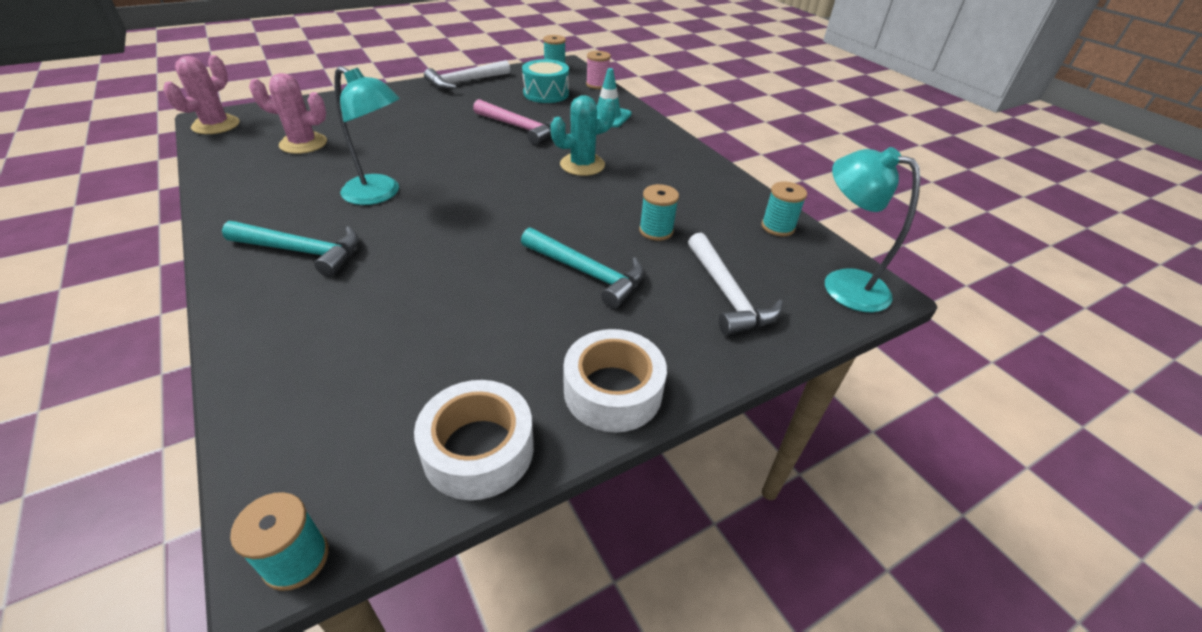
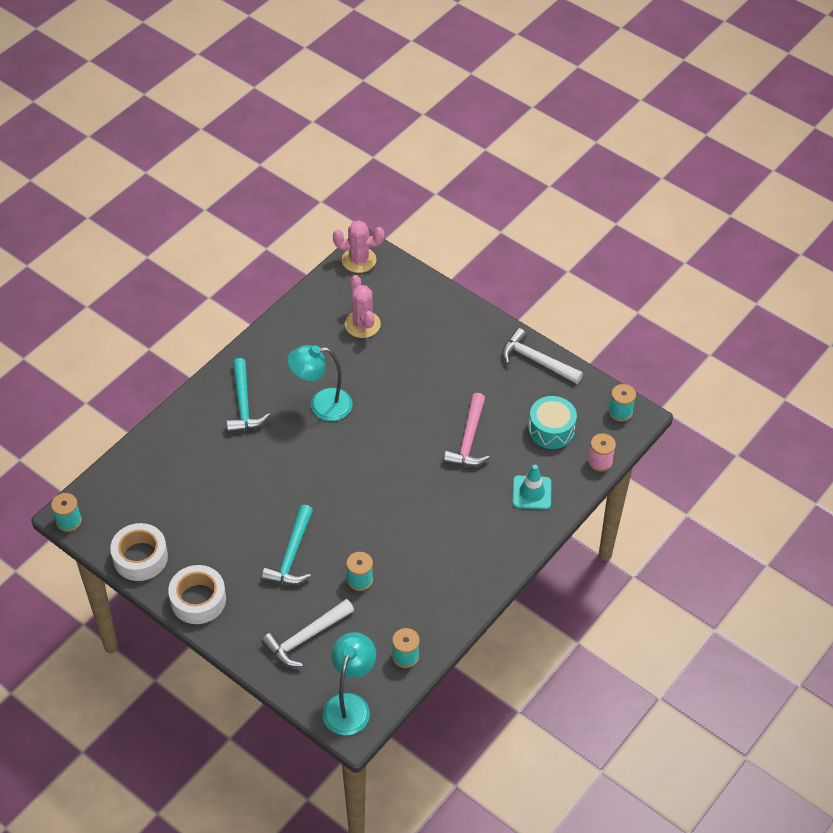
camera: 70 degrees right, 10 degrees up
turquoise lamp [334,66,400,205] -> turquoise lamp turned 75 degrees clockwise [287,345,352,421]
turquoise cactus [551,95,616,176] -> none

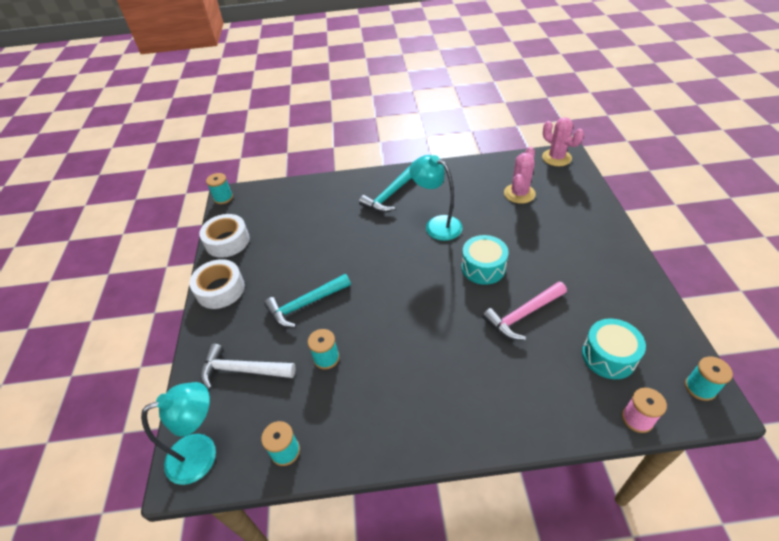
camera: 50 degrees right, 5 degrees down
white hammer [502,328,583,384] -> none
turquoise traffic cone [512,465,551,510] -> none
none -> turquoise drum [461,235,509,285]

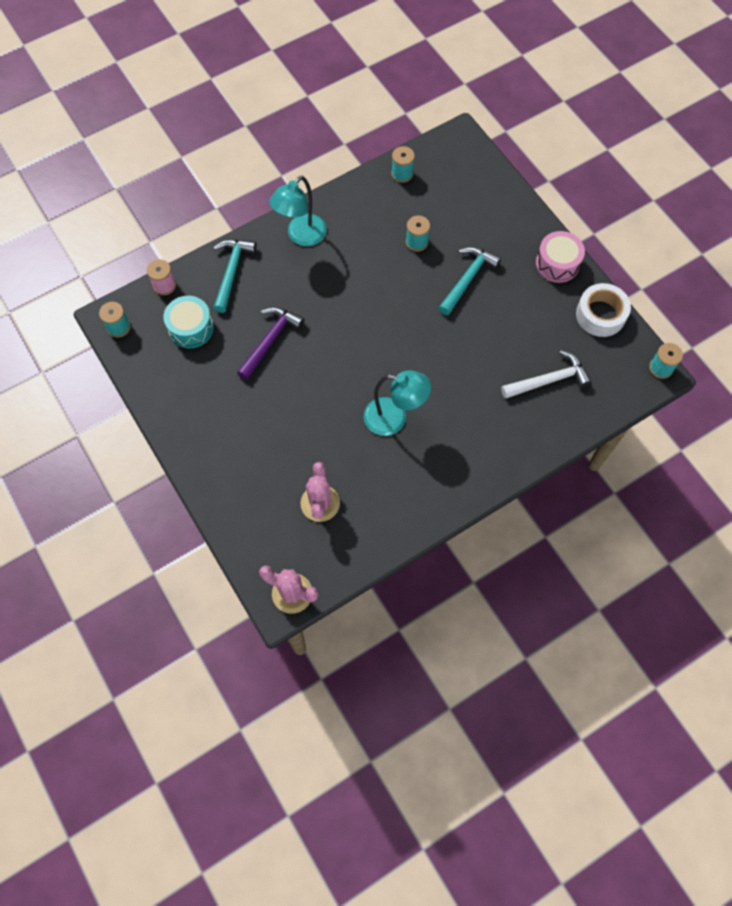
camera: 150 degrees right, 20 degrees up
turquoise lamp [141,382,216,485] -> turquoise lamp moved to [269,176,327,246]
white tape [189,259,245,309] -> pink drum [536,231,585,283]
white hammer [200,344,296,390] -> white hammer moved to [501,350,592,399]
turquoise hammer [359,166,411,213] -> turquoise hammer moved to [213,239,257,313]
turquoise drum [461,235,509,285] -> none
pink hammer [482,281,567,340] -> purple hammer [237,307,305,380]

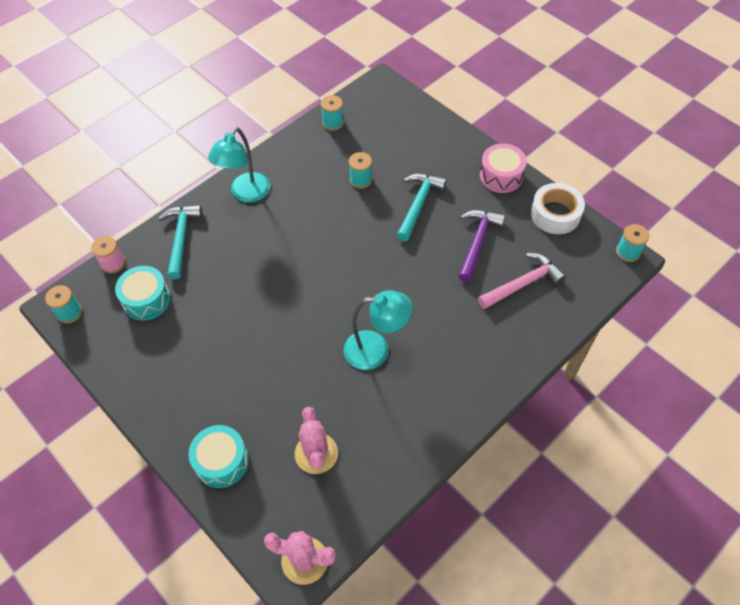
camera: 10 degrees left, 10 degrees down
purple hammer [237,307,305,380] -> purple hammer moved to [458,210,505,282]
white hammer [501,350,592,399] -> pink hammer [478,253,566,309]
none -> turquoise drum [188,425,249,488]

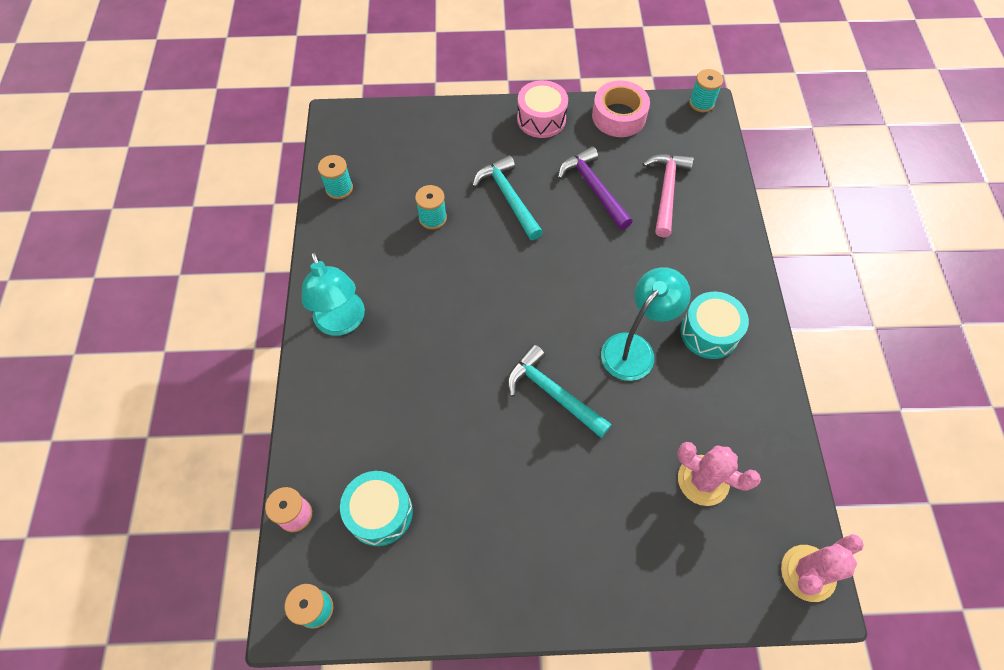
camera: 50 degrees left, 5 degrees up
turquoise hammer [158,205,202,279] -> turquoise hammer moved to [507,344,612,438]
turquoise drum [188,425,249,488] -> turquoise drum moved to [680,292,749,359]
white tape [531,183,585,234] -> pink tape [592,81,650,137]

